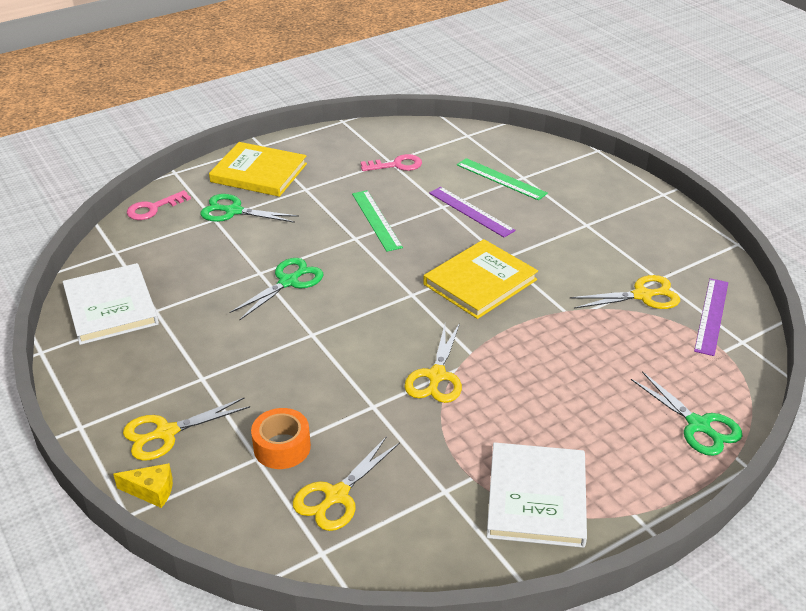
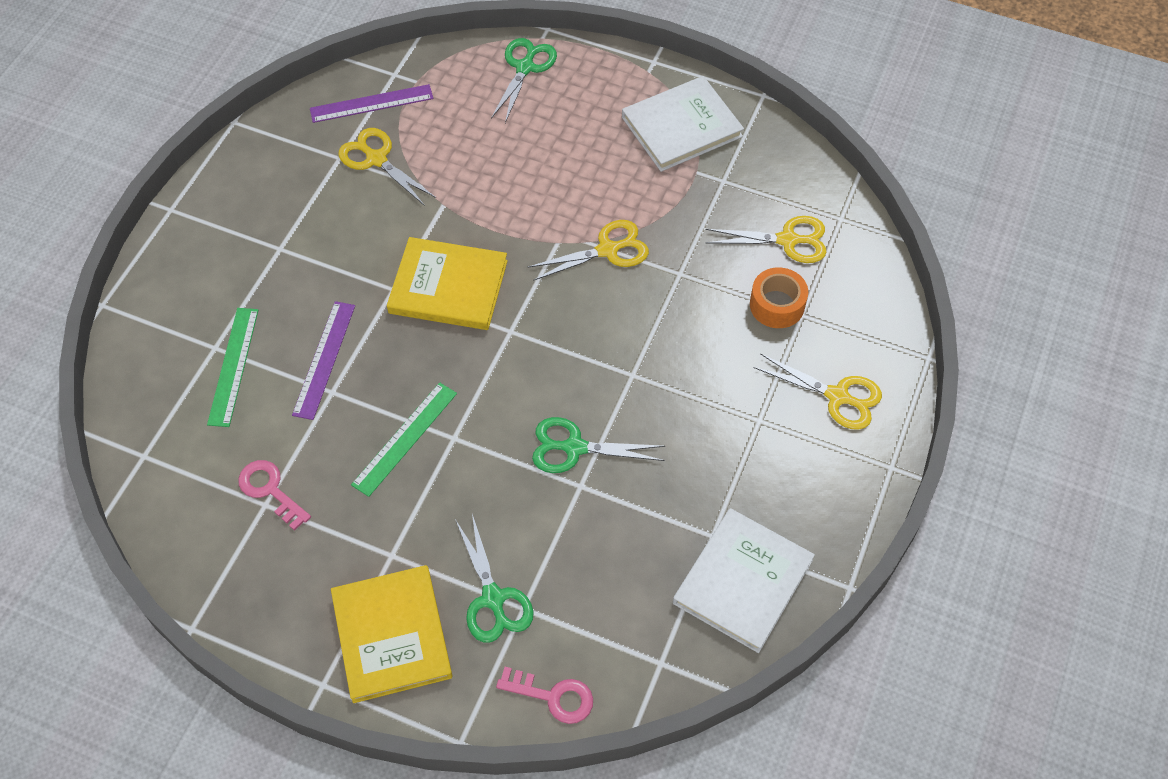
camera: 125 degrees left, 20 degrees up
yellow cheese [113,463,173,508] -> none

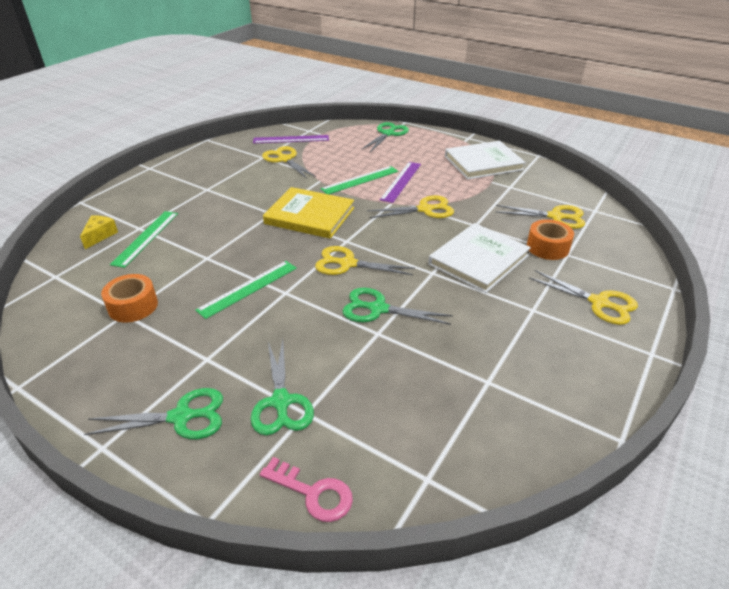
camera: 10 degrees right, 20 degrees down
pink key [238,460,311,531] -> orange tape [101,274,158,323]
purple ruler [292,301,355,420] -> purple ruler moved to [380,162,421,203]
yellow book [331,565,453,703] -> green scissors [84,388,223,439]
white book [673,508,815,653] -> white book moved to [428,223,531,293]
none -> yellow cheese [80,215,118,249]
none -> yellow scissors [315,246,415,275]
none -> green ruler [320,166,398,194]

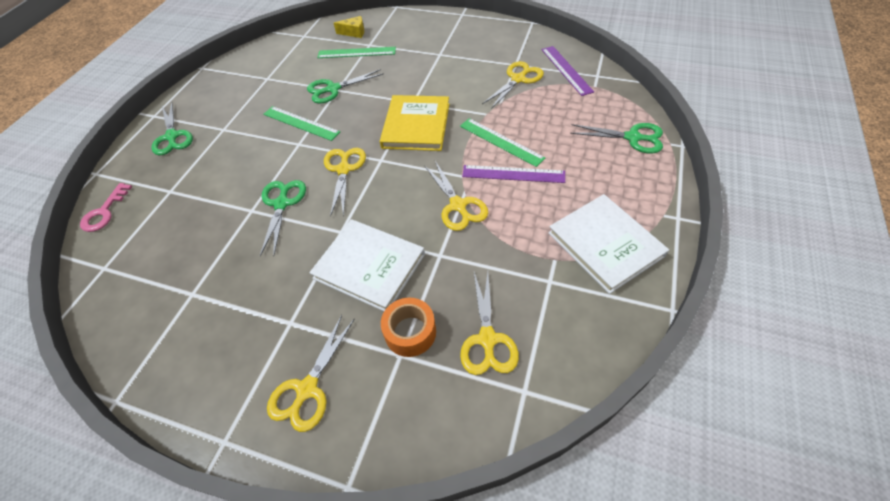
camera: 80 degrees right, 15 degrees up
orange tape [101,274,158,323] -> none
green scissors [251,339,314,435] -> green scissors moved to [307,69,384,104]

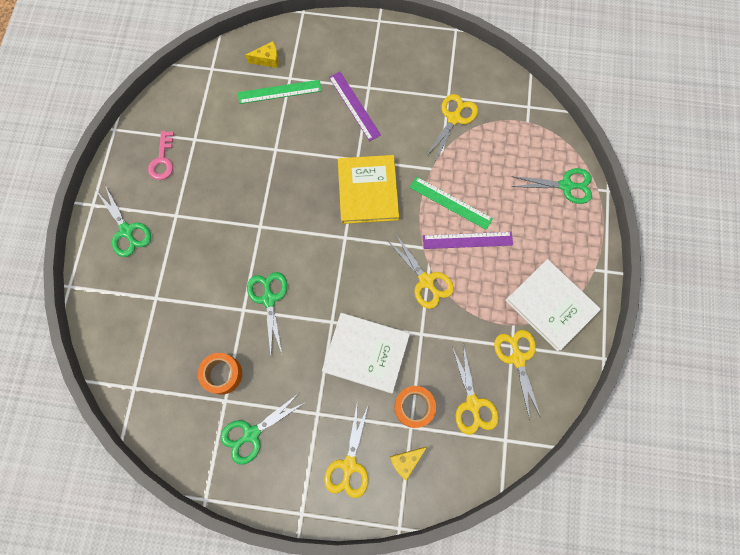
camera: 15 degrees left, 20 degrees up
pink key [80,183,132,232] -> pink key moved to [148,131,174,180]
green ruler [263,106,340,141] -> none
green scissors [307,69,384,104] -> green scissors moved to [220,393,306,465]
yellow scissors [324,148,366,217] -> yellow scissors moved to [494,330,541,420]
purple ruler [542,46,594,96] -> purple ruler moved to [329,72,381,141]
none -> orange tape [198,353,242,394]
none -> yellow cheese [390,447,427,481]

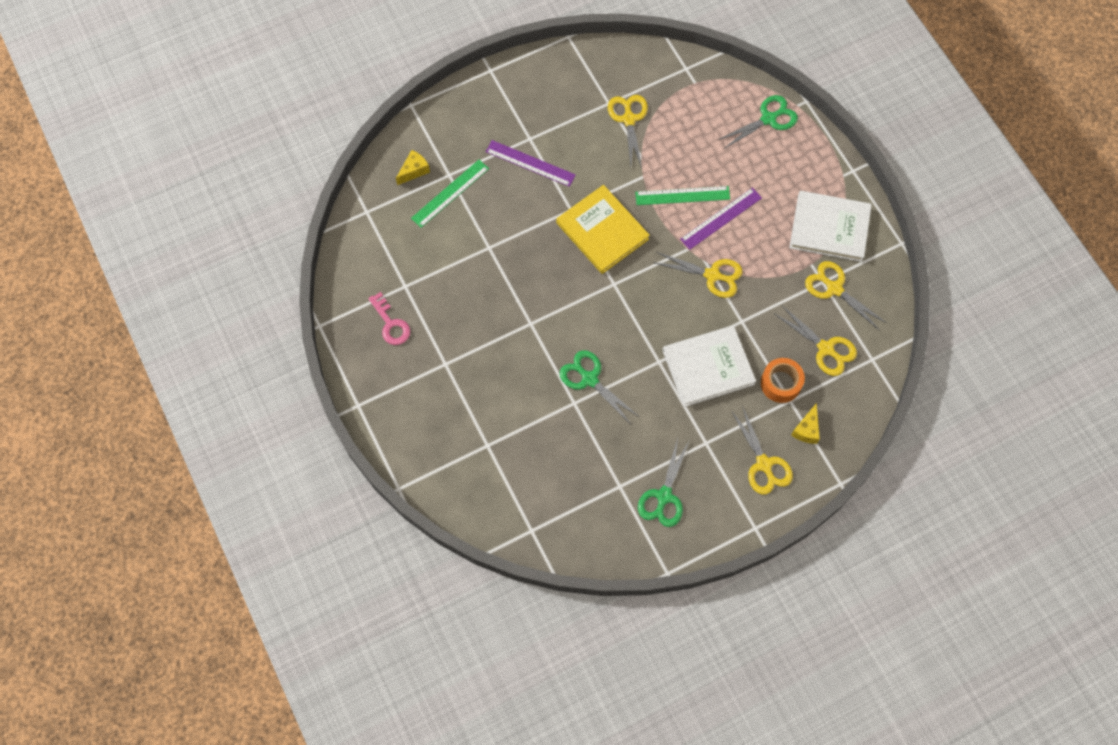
camera: 35 degrees left, 5 degrees down
green scissors [97,185,151,257] -> none
orange tape [198,353,242,394] -> none

